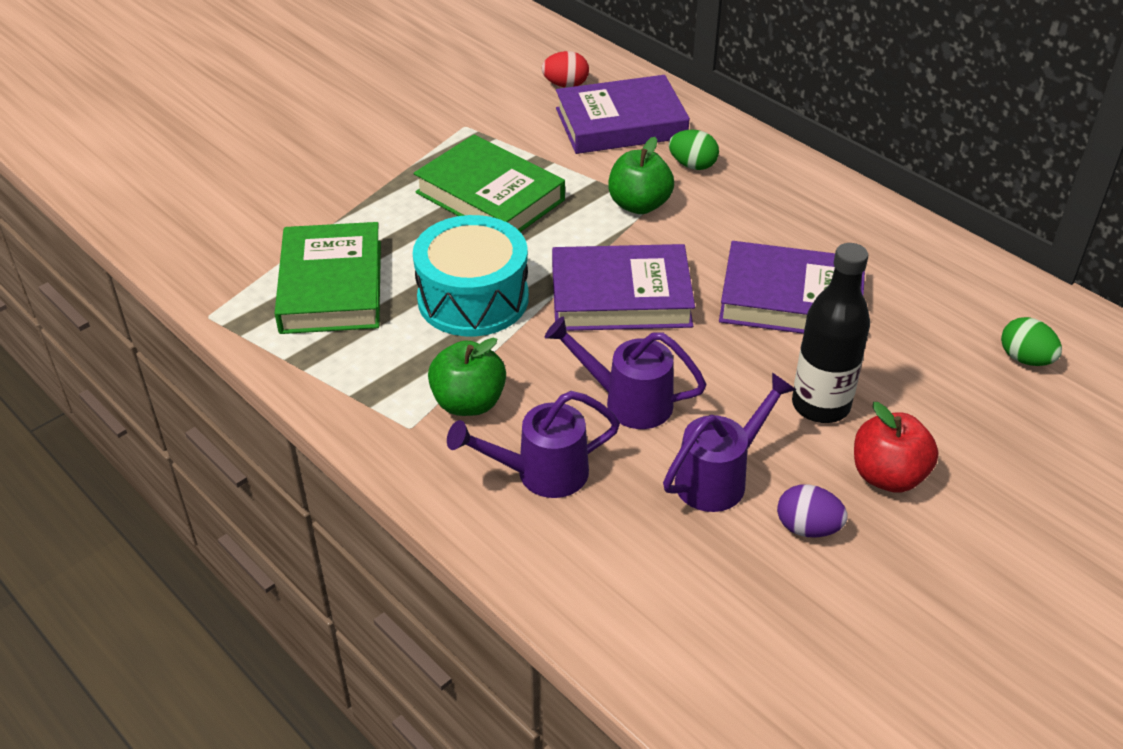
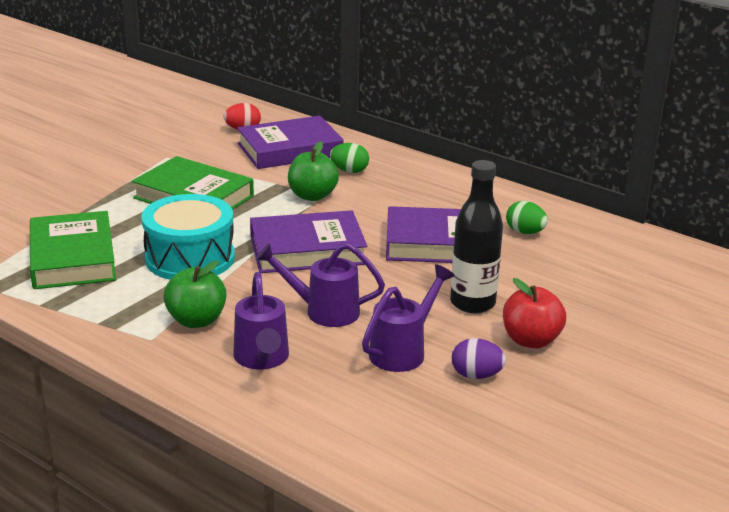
camera: 10 degrees left, 15 degrees down
purple watering can [447,391,620,498] -> purple watering can turned 75 degrees counterclockwise [233,272,289,369]
green egg [1001,317,1062,366] -> green egg moved to [506,201,548,234]

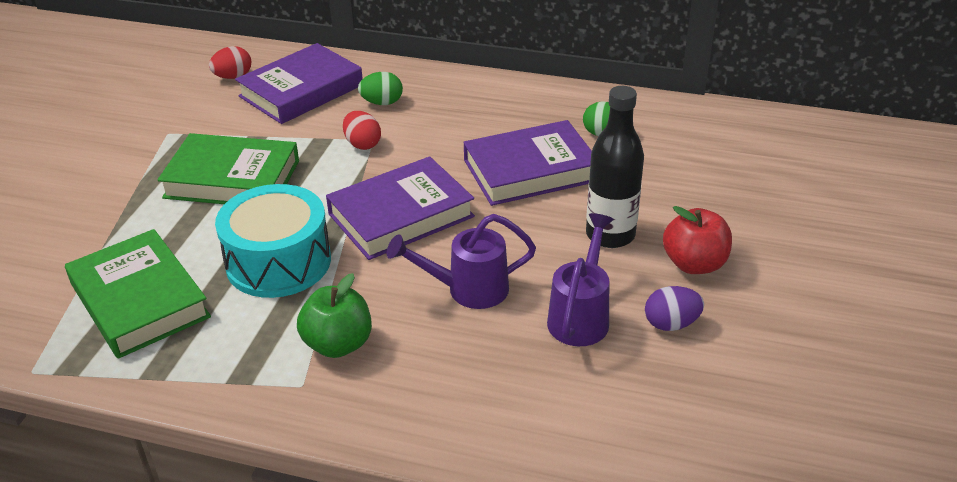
camera: 20 degrees left, 10 degrees up
purple watering can [233,272,289,369] -> none
green apple [288,141,339,201] -> red egg [343,111,381,150]

